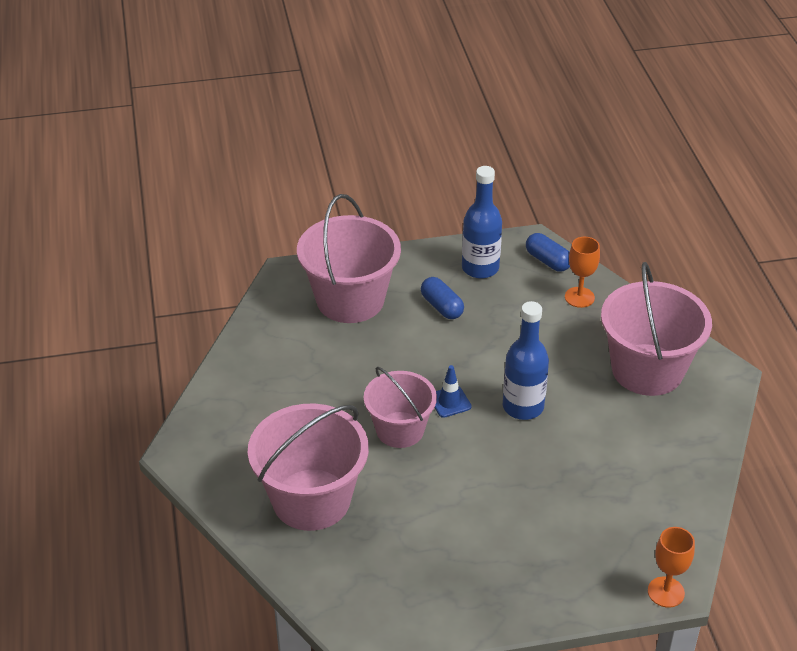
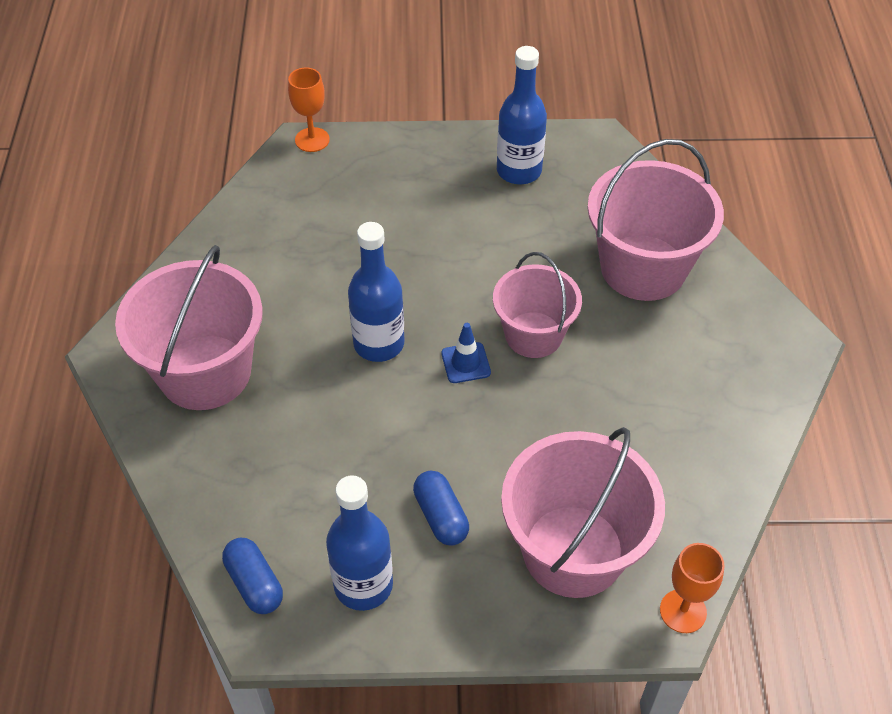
camera: 170 degrees left, 10 degrees up
orange goblet [565,237,600,308] -> orange goblet moved to [660,543,725,633]
none -> blue bottle [497,46,547,184]

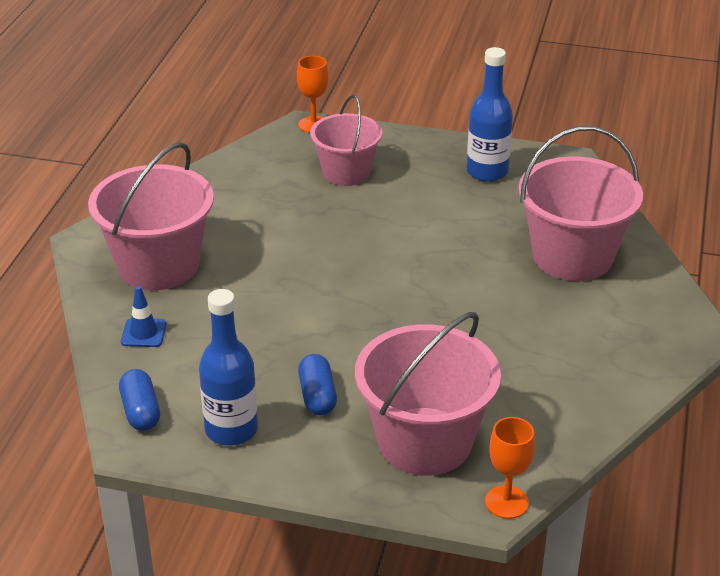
camera: 15 degrees right, 15 degrees down
blue bottle [348,222,404,362] -> none
blue traffic cone [441,323,491,383] -> blue traffic cone moved to [121,286,167,347]
pink bucket [493,252,582,358] -> pink bucket moved to [310,95,382,186]

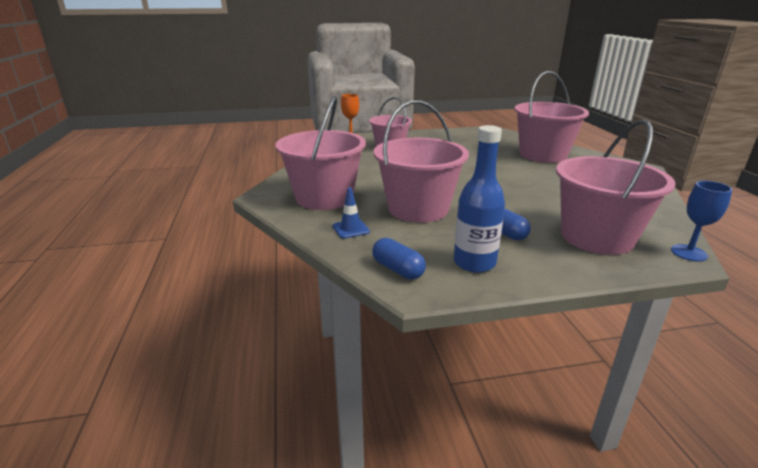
camera: 25 degrees left, 10 degrees down
blue bottle [467,47,513,182] -> none
orange goblet [485,417,535,519] -> blue goblet [671,181,732,262]
none -> pink bucket [373,100,469,223]

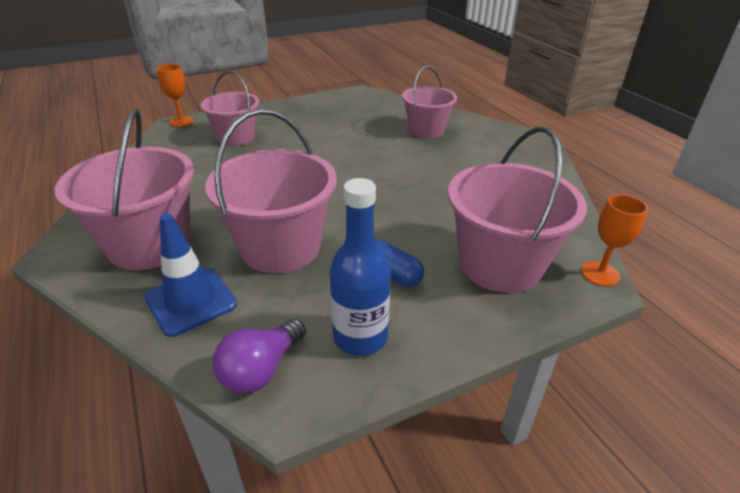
camera: 15 degrees left, 10 degrees up
blue traffic cone [333,188,370,239] -> blue traffic cone [144,213,237,337], size x1.71
blue capsule [372,238,426,280] -> purple light bulb [213,319,306,394]
pink bucket [515,71,589,163] -> pink bucket [402,66,457,138], size x0.64
blue goblet [671,181,732,262] -> orange goblet [581,194,648,287]

